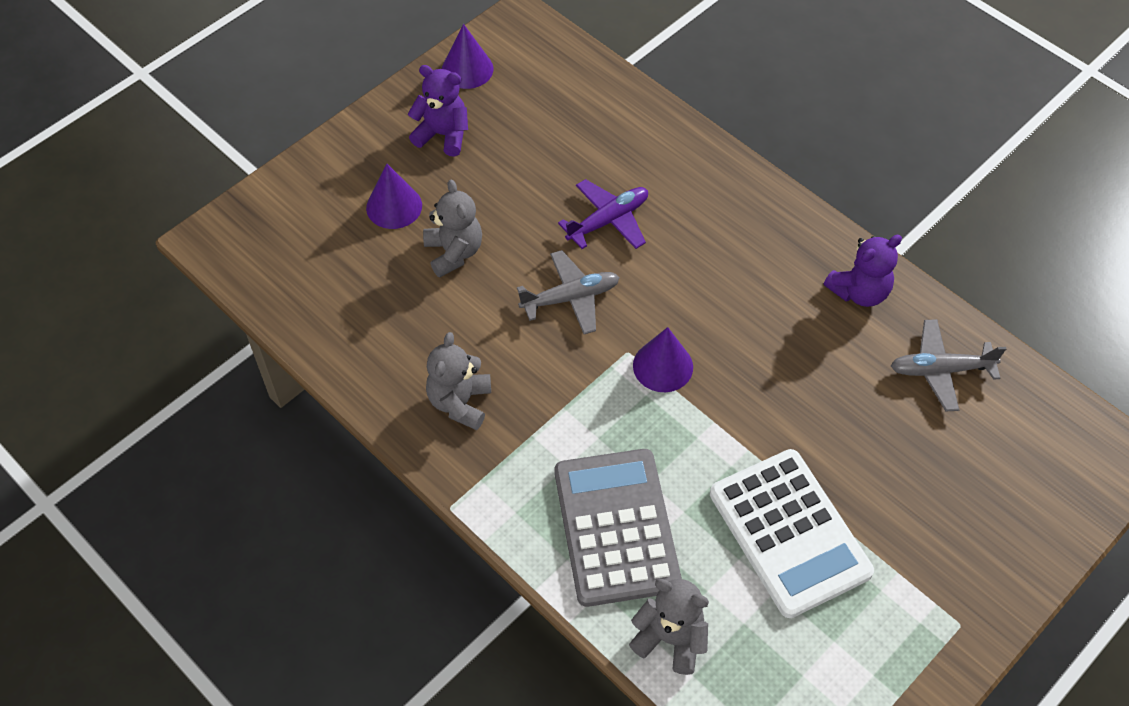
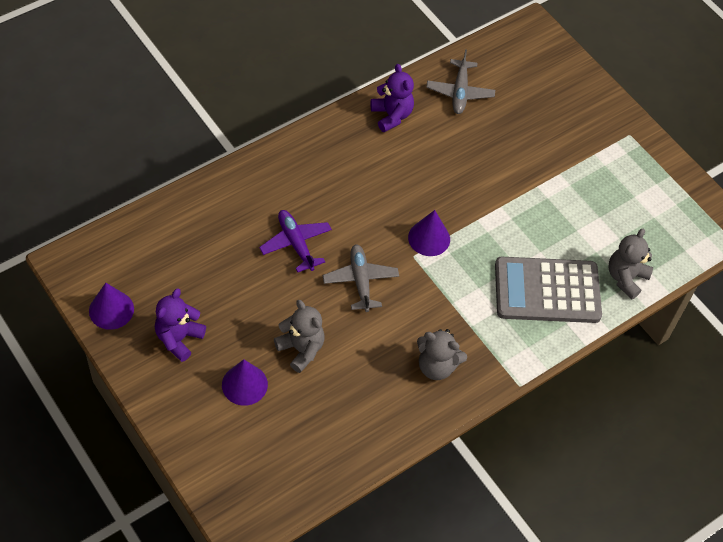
camera: 85 degrees left, 0 degrees up
grey teddy bear [423,180,482,278] -> grey teddy bear turned 60 degrees clockwise [274,300,325,373]
white calculator [710,449,874,618] -> none

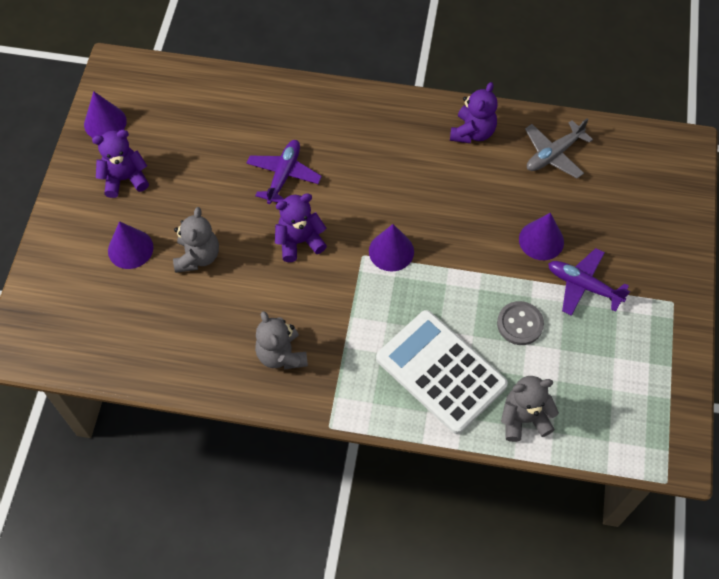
camera: 50 degrees right, 5 degrees up
grey plane [323,244,399,312] -> purple teddy bear [275,193,327,262]
grey calculator [495,257,602,323] -> white calculator [376,310,508,434]
none -> grey button [497,301,544,345]
none -> purple cone [519,213,564,260]
none -> purple plane [548,248,630,316]

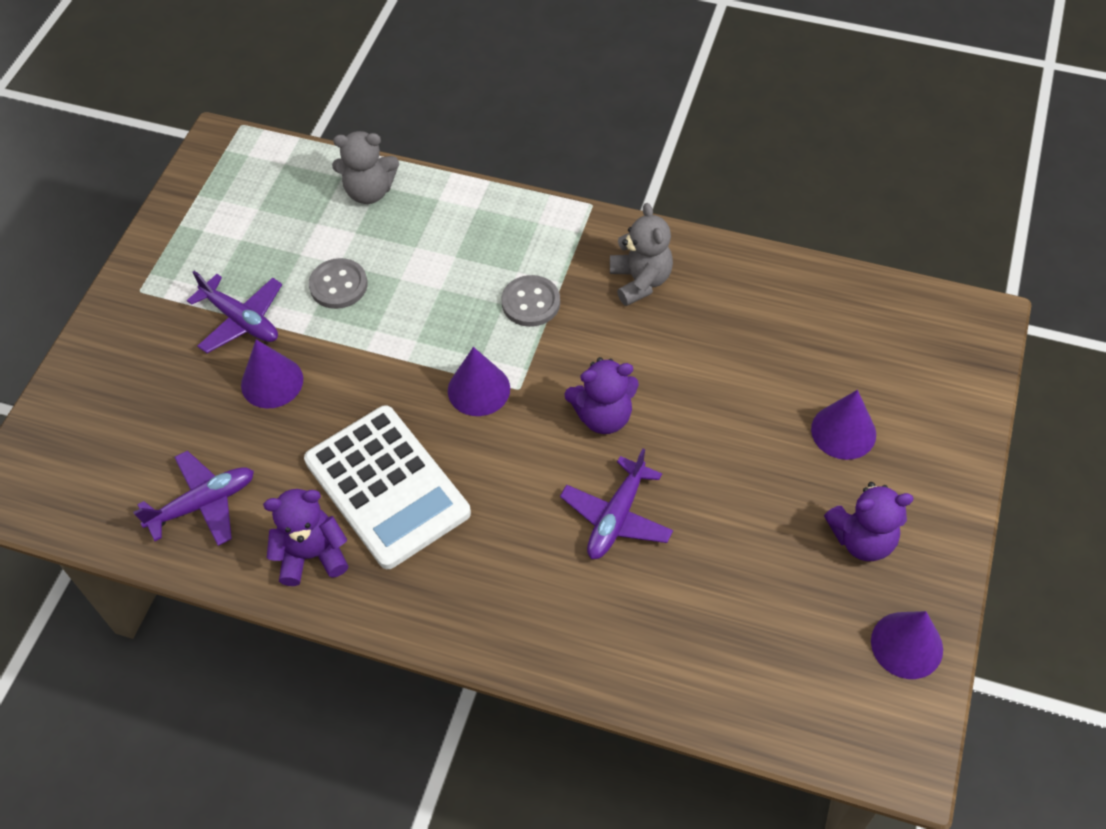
camera: 170 degrees left, 5 degrees down
grey teddy bear [173,207,219,273] -> none
white calculator [376,310,508,434] -> white calculator moved to [304,405,471,569]
purple teddy bear [450,82,498,143] -> purple teddy bear turned 45 degrees clockwise [263,489,348,586]
grey plane [525,118,593,178] -> purple plane [133,451,254,546]
none -> grey button [501,275,560,327]

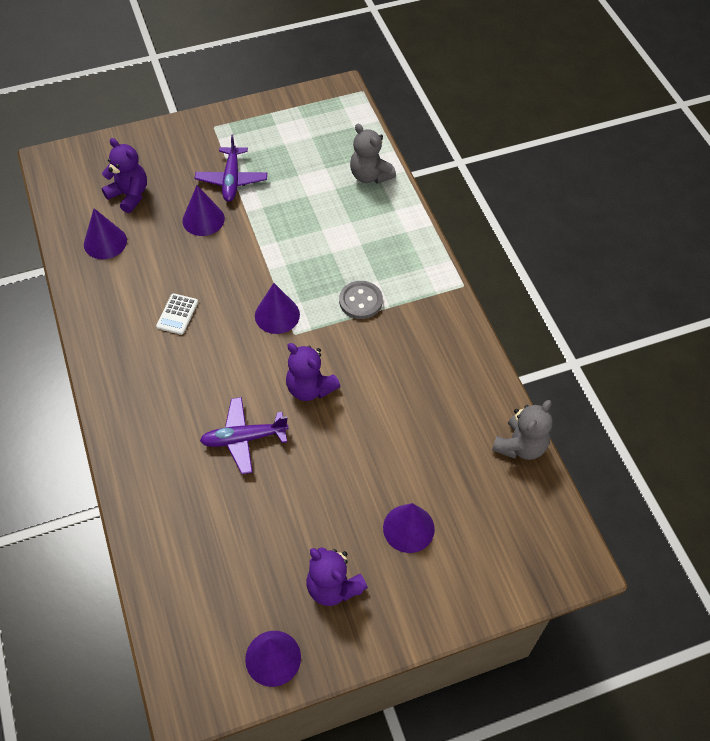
camera: 50 degrees right, 0 degrees up
purple plane [133,451,254,546] -> purple cone [84,208,127,259]
purple teddy bear [263,489,348,586] -> purple teddy bear moved to [102,138,147,213]
white calculator [304,405,471,569] -> white calculator [156,293,198,335], size x0.40
grey button [309,258,368,309] -> none
grey teddy bear [610,203,673,306] -> grey teddy bear moved to [492,400,553,460]

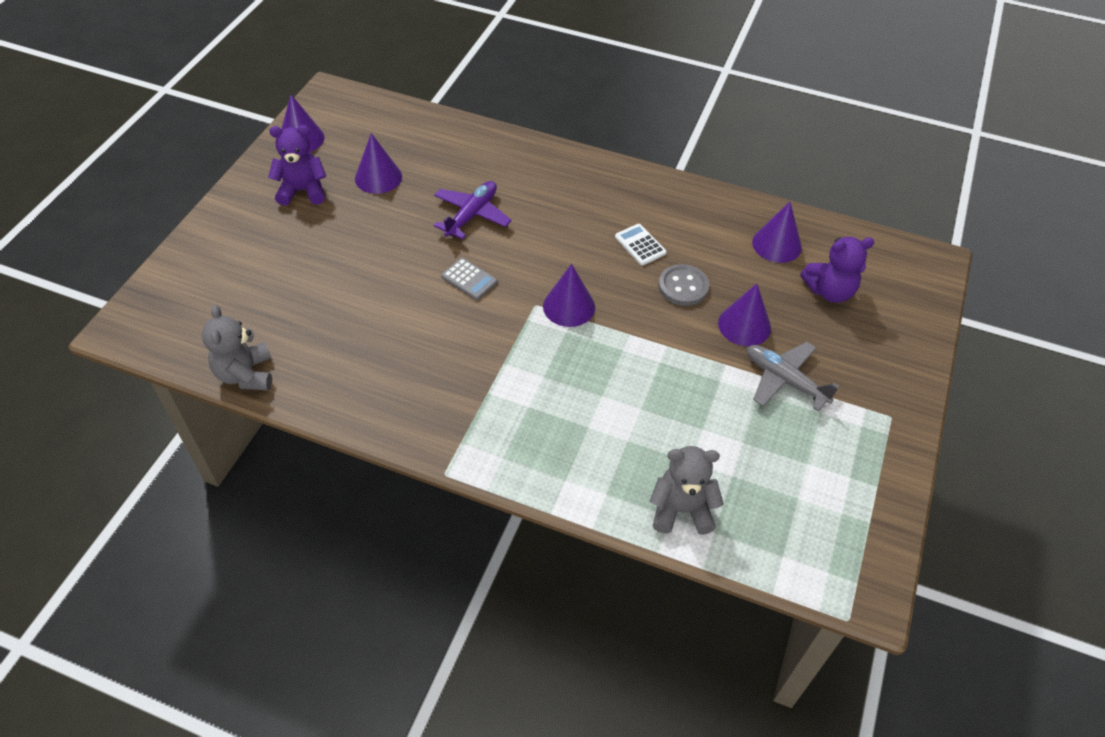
camera: 130 degrees right, 5 degrees down
purple plane [195,135,267,202] -> grey plane [747,342,839,411]
purple teddy bear [286,343,340,401] -> grey calculator [441,258,498,300]
grey button [339,281,383,319] -> grey button moved to [658,264,709,306]
purple cone [383,503,435,553] -> purple cone moved to [355,133,402,194]

